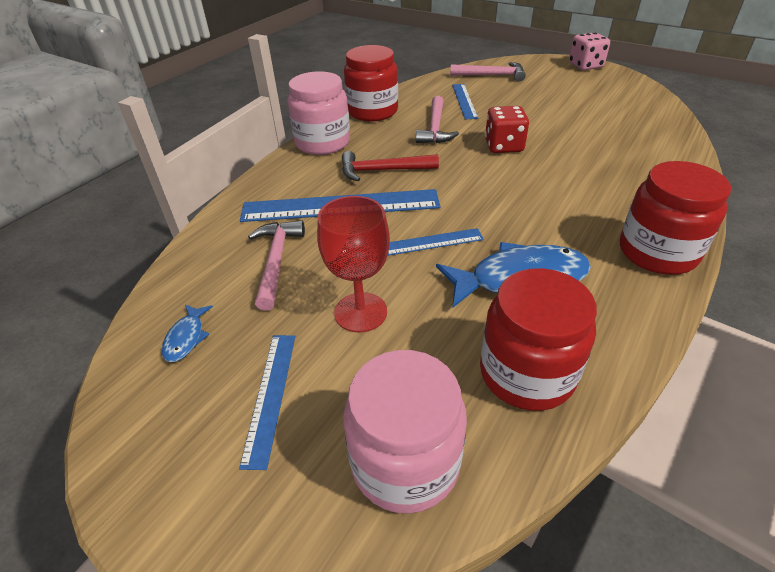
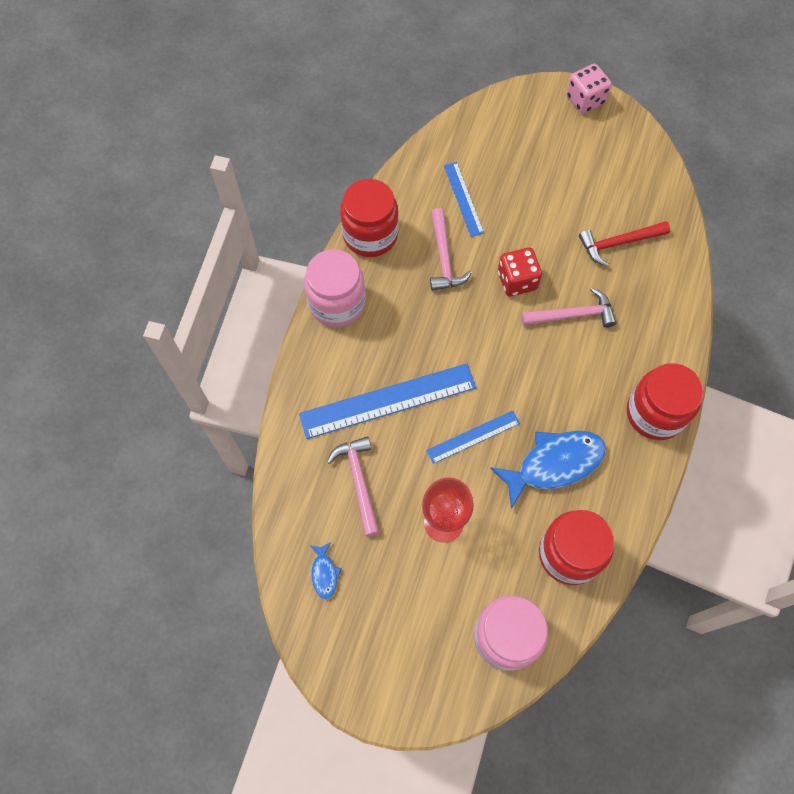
camera: 15 degrees left, 25 degrees up
blue ruler [239,335,295,470] -> none
red hammer [342,151,439,181] -> red hammer moved to [579,221,670,266]
pink hammer [450,62,526,81] -> pink hammer moved to [521,288,617,328]

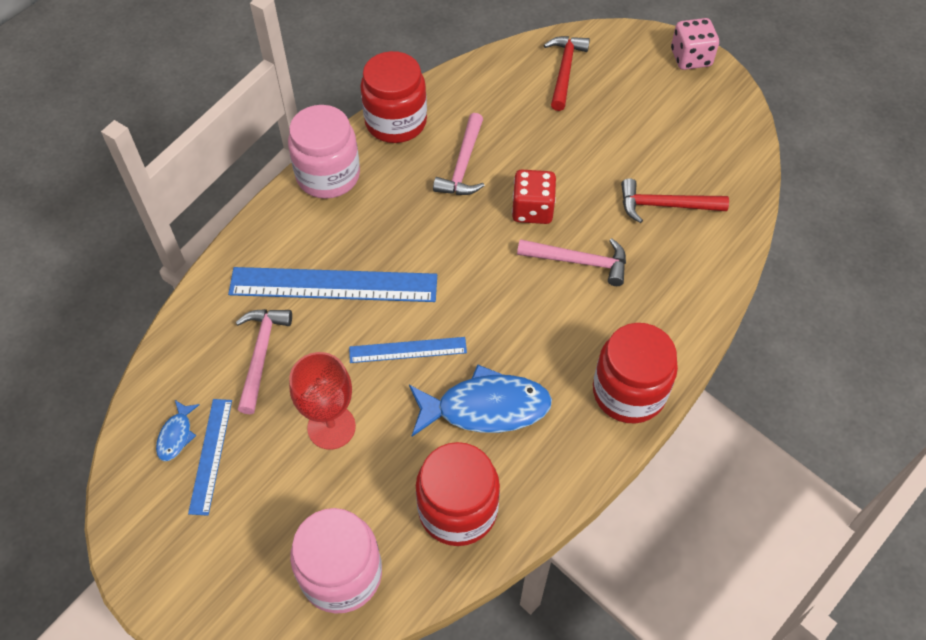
camera: 20 degrees right, 10 degrees down
blue ruler [444,162,484,237] -> blue ruler moved to [188,399,232,516]
none -> red hammer [544,36,590,111]

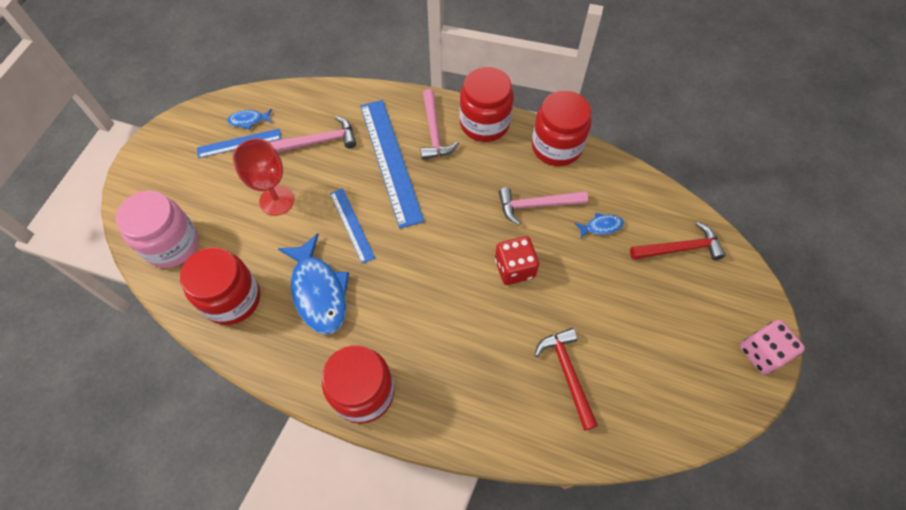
camera: 70 degrees right, 5 degrees up
pink jar [288,105,360,199] -> red jar [459,67,514,142]
pink hammer [517,238,626,286] -> pink hammer moved to [420,89,459,160]
none -> blue fish [575,213,624,239]

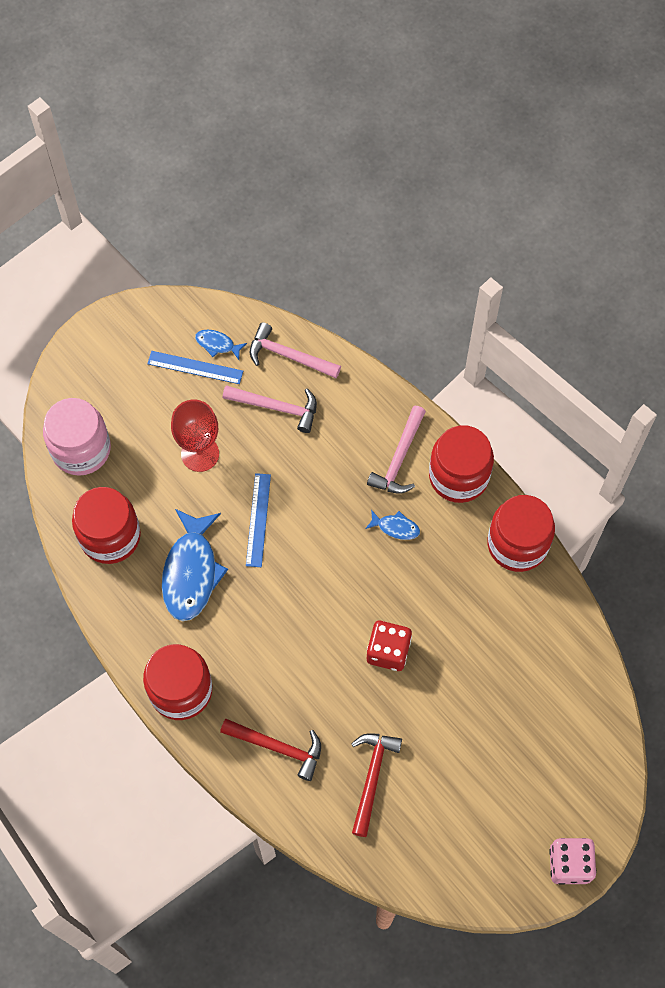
camera: 30 degrees right, 5 degrees up
blue ruler [360,100,424,229] -> none
pink hammer [499,188,588,225] -> pink hammer moved to [250,322,341,378]
blue fish [575,213,624,239] -> blue fish moved to [365,510,420,540]
red hammer [630,222,726,260] -> red hammer moved to [220,719,321,781]

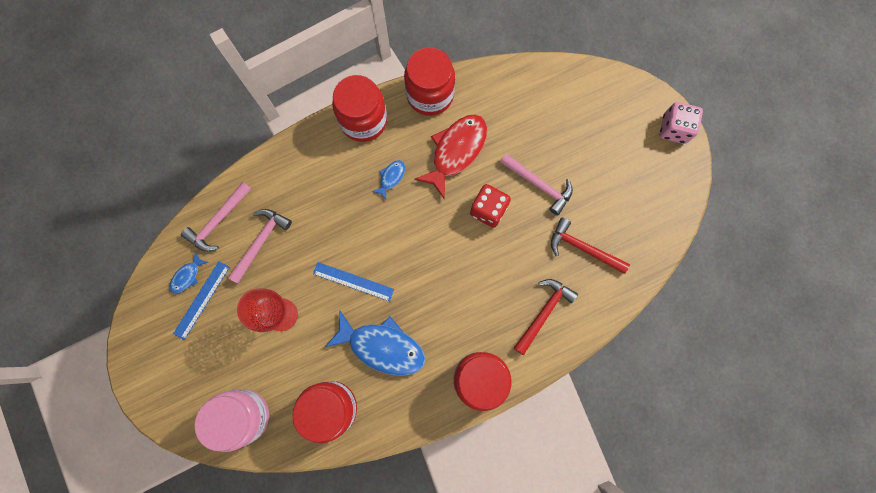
camera: 75 degrees left, 10 degrees up
pink hammer [367,406,426,494] -> pink hammer moved to [500,153,573,215]
none -> red fish [414,114,487,200]

